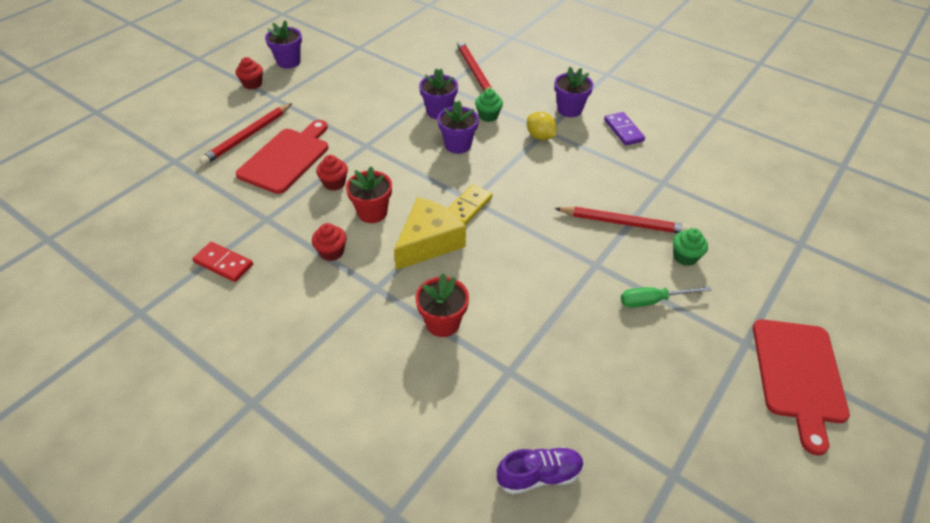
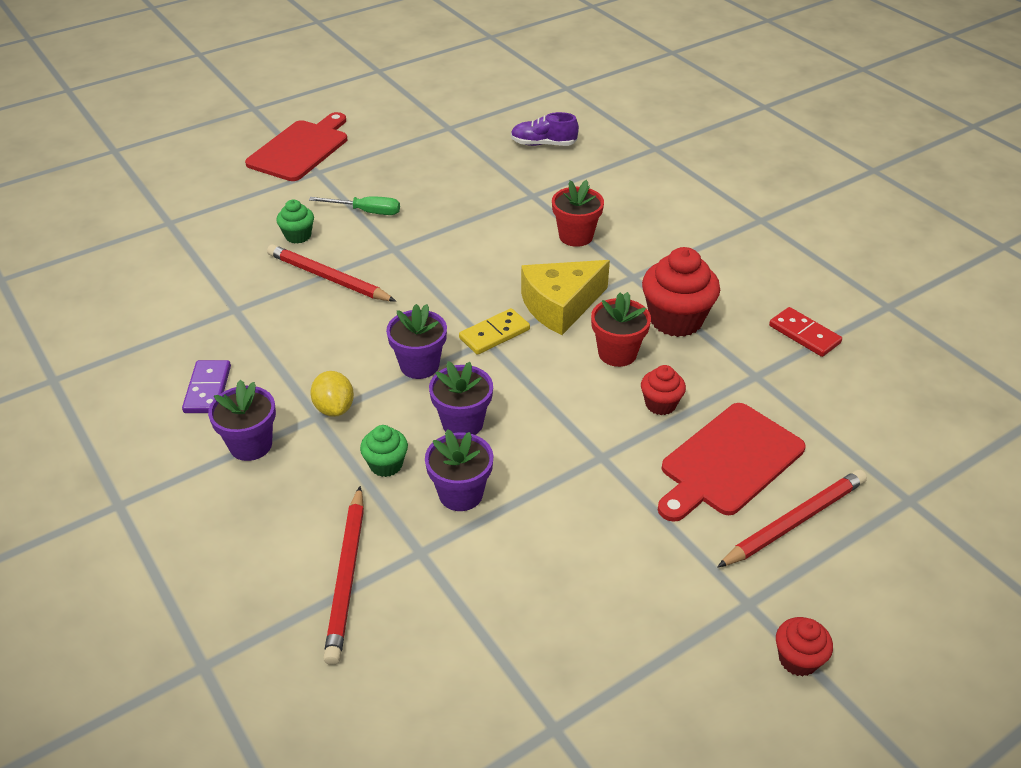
camera: 160 degrees left, 5 degrees down
purple flower pot [265,20,302,69] -> purple flower pot moved to [386,304,447,379]
red cupcake [312,223,347,261] -> red cupcake [642,247,720,337], size x1.86

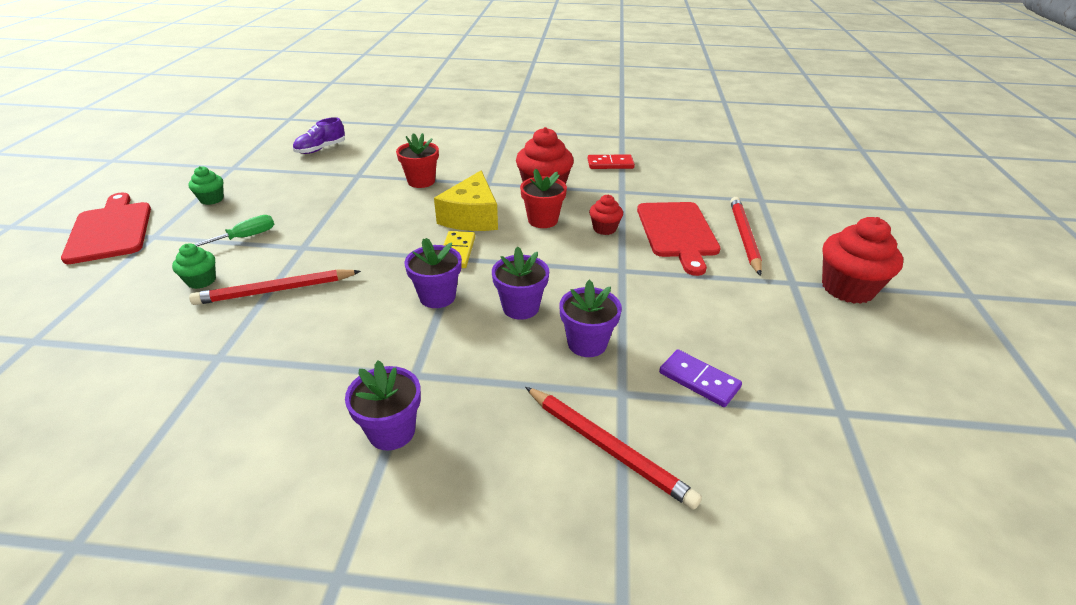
camera: 50 degrees left, 5 degrees down
purple domino [182,360,231,413] -> purple domino moved to [659,349,742,407]
yellow lemon [310,371,354,417] -> none
green cupcake [360,425,408,477] -> green cupcake moved to [188,166,224,205]
red cupcake [776,617,833,677] -> red cupcake [822,217,903,304], size x1.86

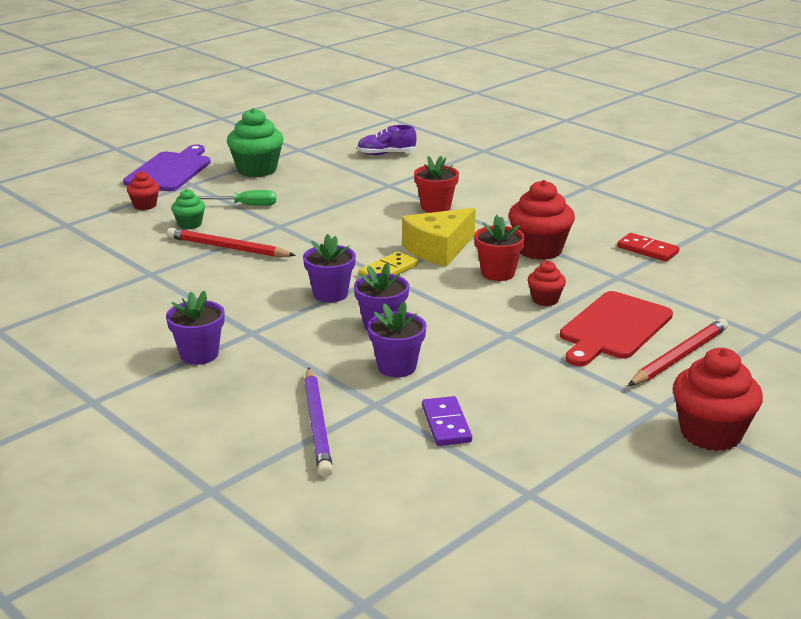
camera: 40 degrees right, 10 degrees down
red cutting board [61,192,151,264] -> purple cutting board [123,144,211,191]
green cupcake [188,166,224,205] -> green cupcake [227,108,284,177], size x1.86
red pencil [525,387,702,510] -> purple pencil [304,367,333,477]
none -> red cupcake [127,171,160,210]

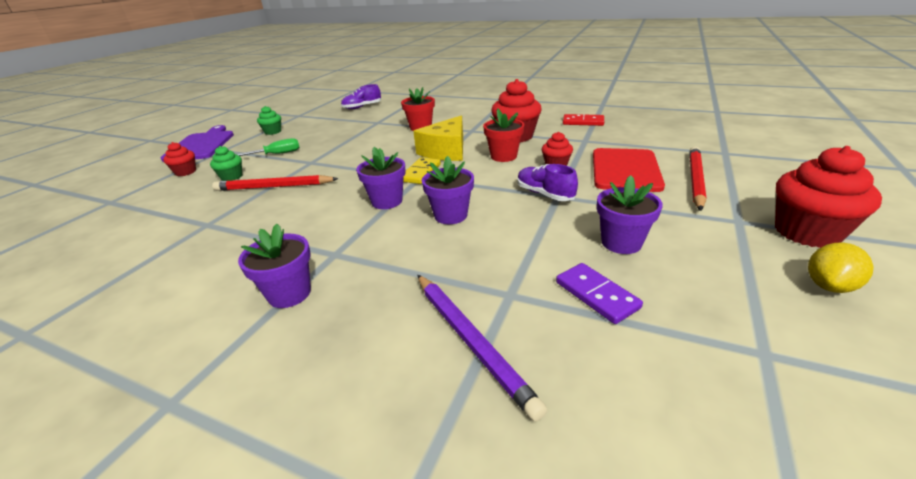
camera: 20 degrees left, 5 degrees up
green cupcake [227,108,284,177] -> green cupcake [257,106,281,135], size x0.54
purple flower pot [367,302,426,377] -> purple flower pot moved to [597,175,663,254]
none -> purple shoe [517,164,578,201]
none -> yellow lemon [808,243,874,293]

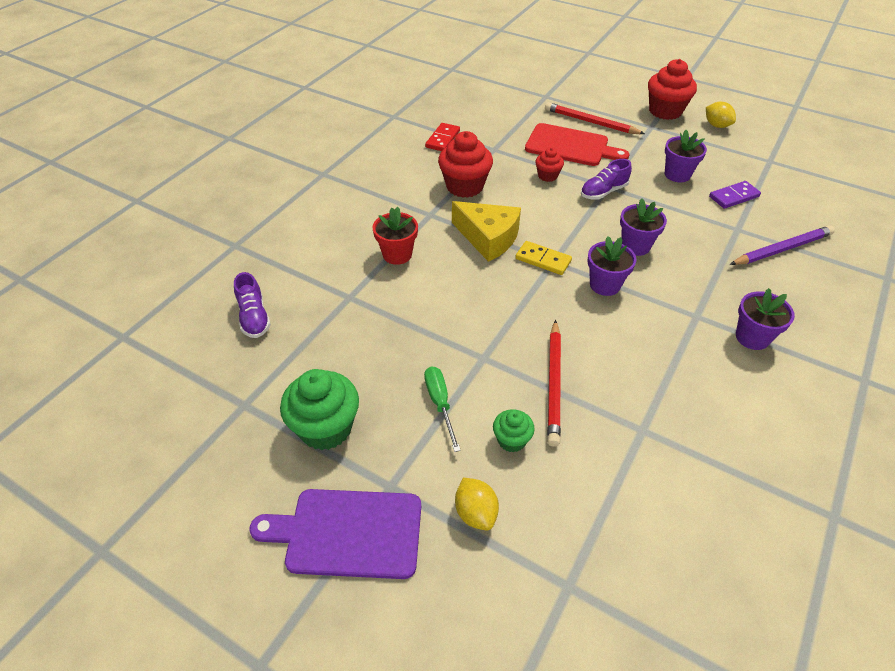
camera: 85 degrees left, 15 degrees up
red cupcake [163,142,196,176] -> yellow lemon [455,478,499,530]
green cupcake [257,106,281,135] -> green cupcake [280,369,359,450], size x1.86
red flower pot [483,109,525,162] -> none

